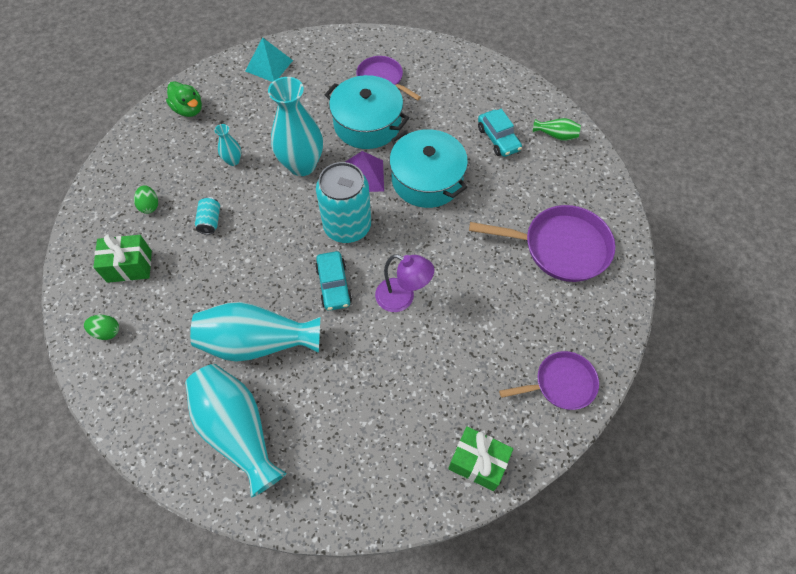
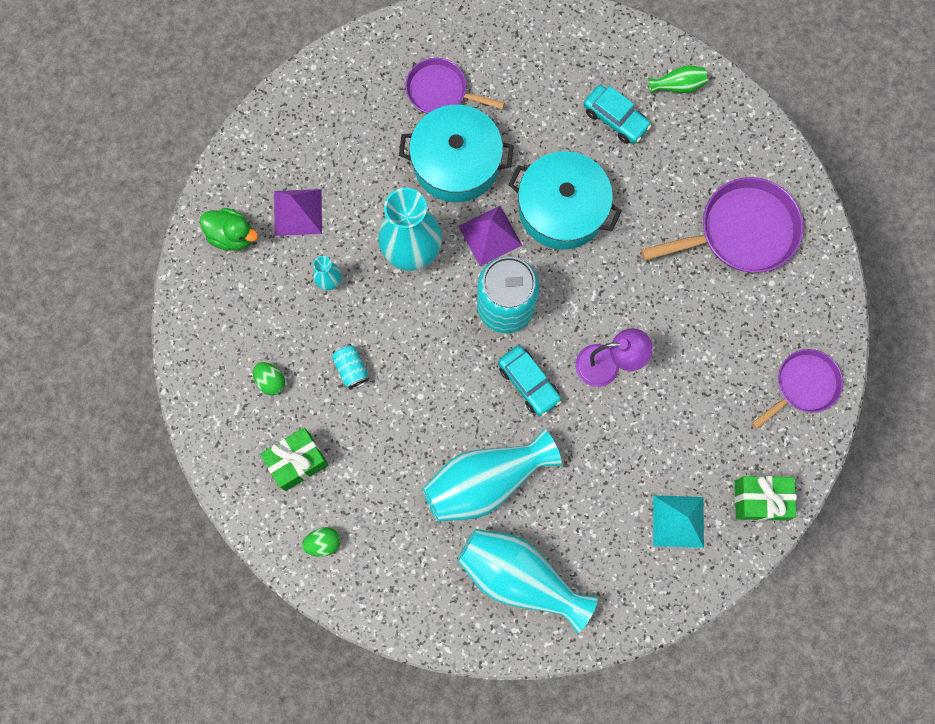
camera: 25 degrees left, 15 degrees up
turquoise pyramid [246,37,293,82] -> turquoise pyramid moved to [653,495,704,548]
none -> purple pyramid [274,189,322,236]

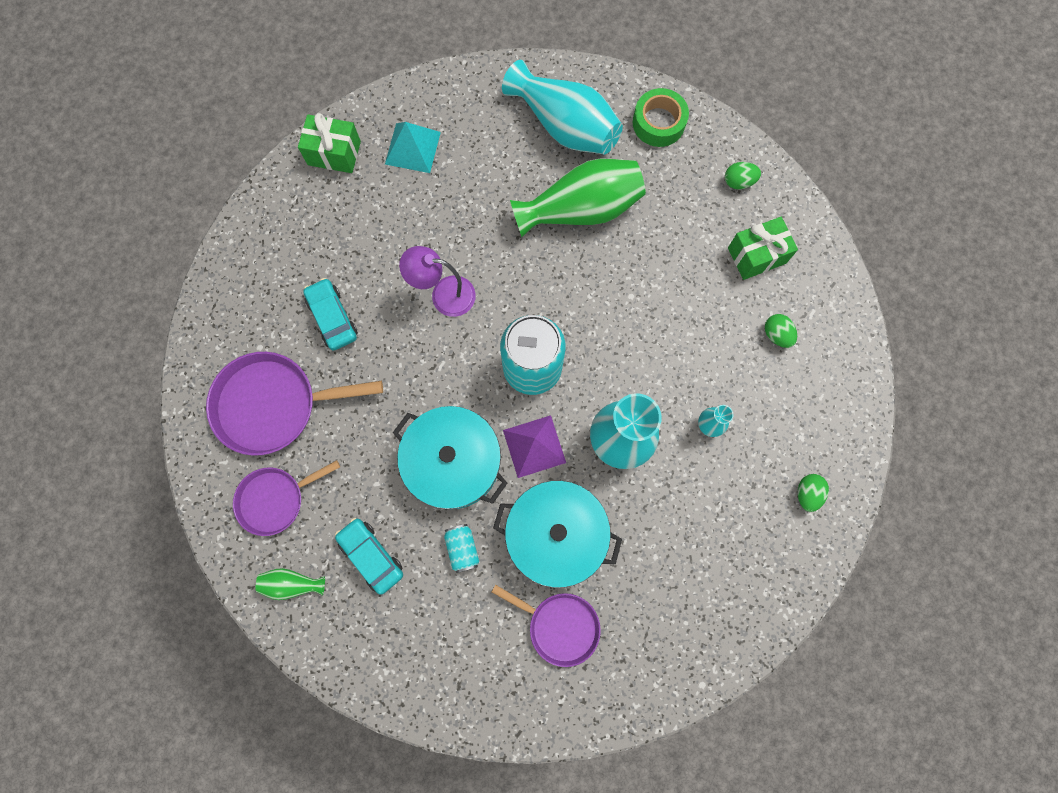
camera: 170 degrees left, 0 degrees up
green duck [200,208,258,251] -> green egg [798,474,829,512]
purple pyramid [274,189,322,236] -> none
turquoise can [332,344,369,390] -> turquoise can moved to [444,524,479,573]
turquoise vase [423,429,561,521] -> green vase [510,159,646,237]
turquoise car [498,346,561,416] -> turquoise car moved to [303,278,358,350]
purple pan [752,349,843,429] -> purple pan moved to [233,460,340,536]
none -> green tape [633,88,689,147]

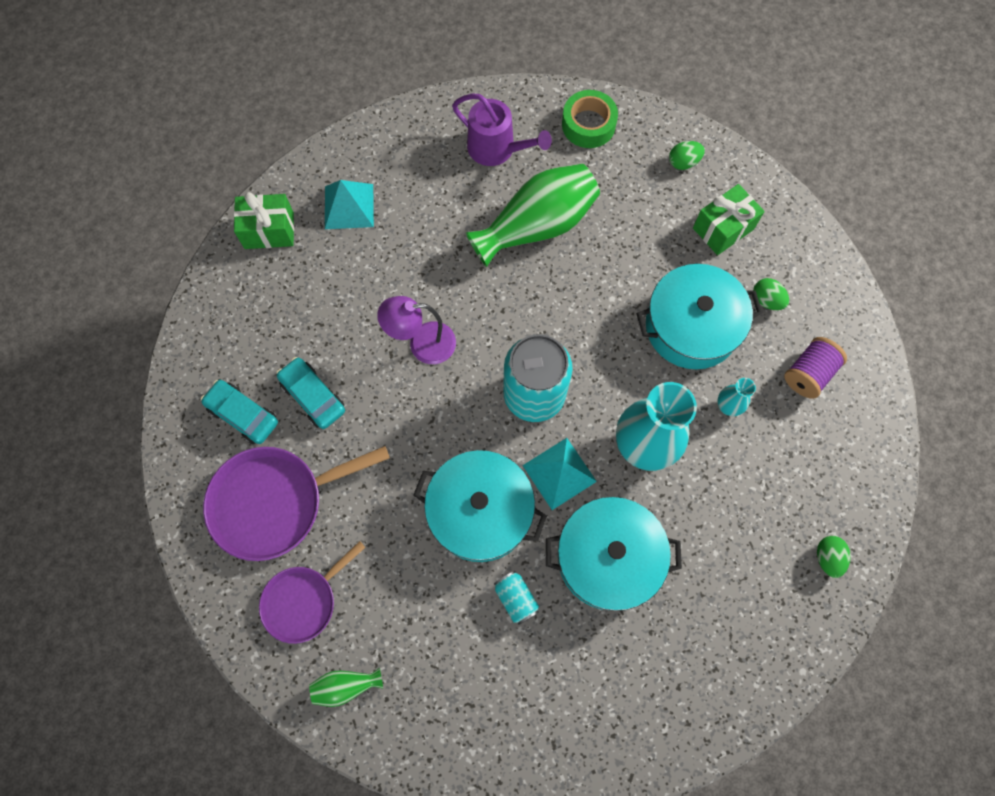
camera: 15 degrees left, 5 degrees down
turquoise car [335,518,403,595] -> turquoise car moved to [201,380,278,444]
purple pan [492,585,601,667] -> none
turquoise vase [502,60,623,154] -> purple watering can [452,94,552,166]
purple pyramid [503,415,566,478] -> turquoise pyramid [522,438,597,510]
green egg [798,474,829,512] -> green egg moved to [817,536,851,578]
none -> turquoise pot [637,264,763,369]
none -> purple spool [784,337,847,399]

